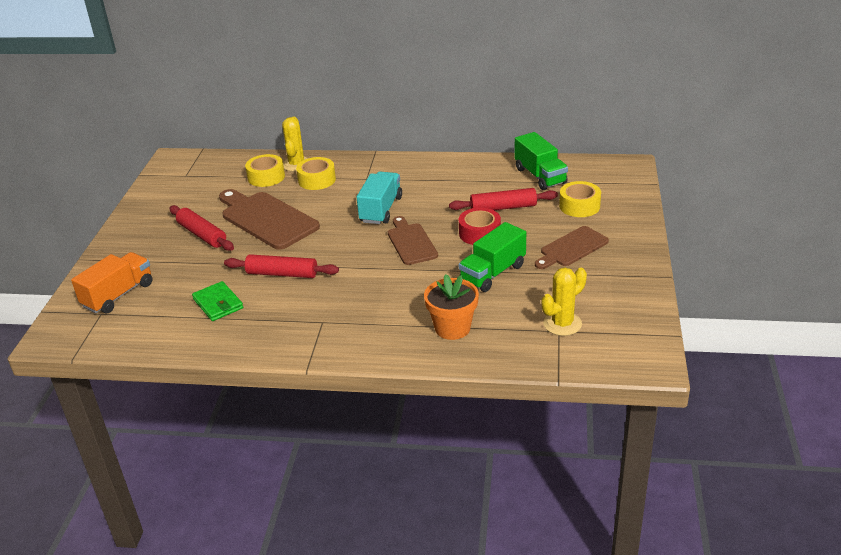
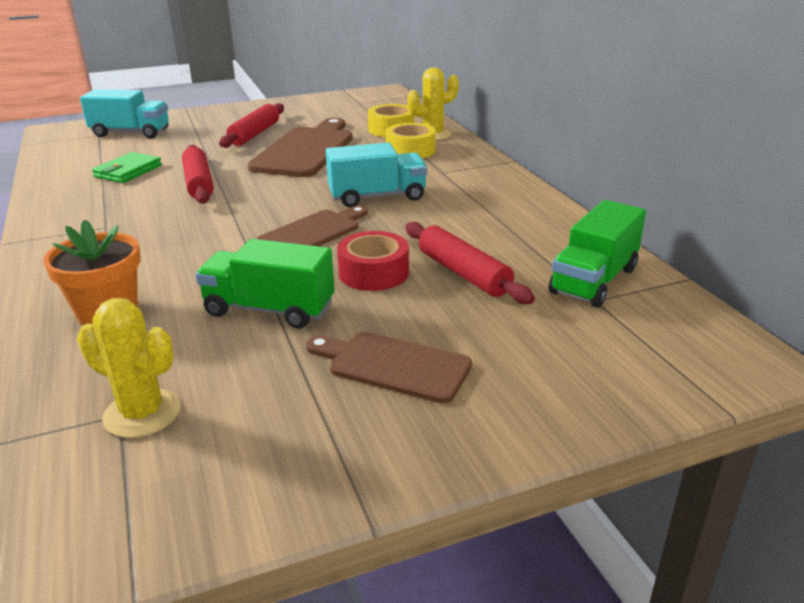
camera: 60 degrees right, 5 degrees down
orange truck [71,252,153,313] -> turquoise truck [80,89,169,139]
yellow tape [559,181,601,217] -> none

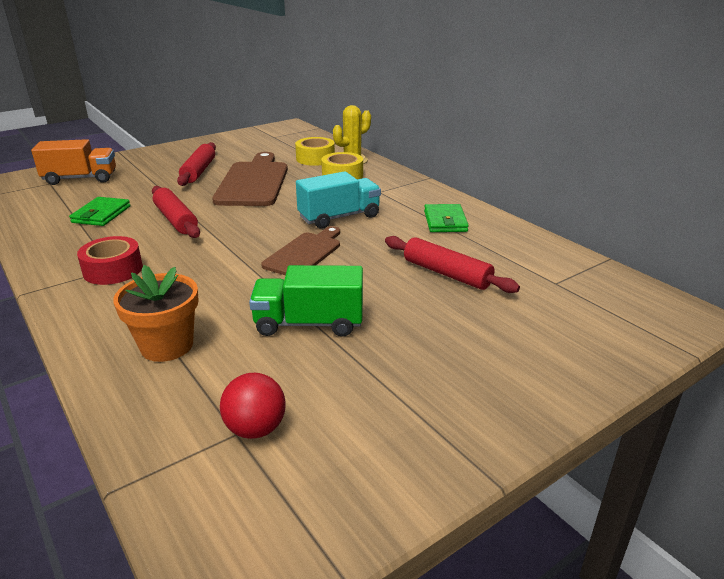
camera: 15 degrees left, 0 degrees up
yellow cactus [77,298,181,438] -> red ball [220,373,286,439]
turquoise truck [80,89,169,139] -> orange truck [31,139,116,185]
brown cutting board [306,332,472,403] -> none
red tape [337,231,409,291] -> red tape moved to [77,236,143,285]
green truck [549,200,646,308] -> none
none -> green wallet [424,204,469,232]

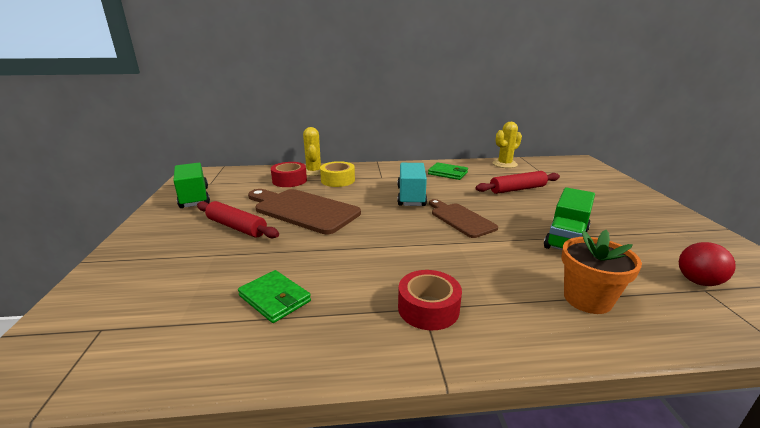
camera: 60 degrees left, 5 degrees down
orange truck [31,139,116,185] -> none
red rolling pin [152,186,200,238] -> none
yellow tape [295,137,335,166] -> red tape [271,162,307,187]
none -> green truck [173,163,210,208]
none -> yellow cactus [493,122,522,168]

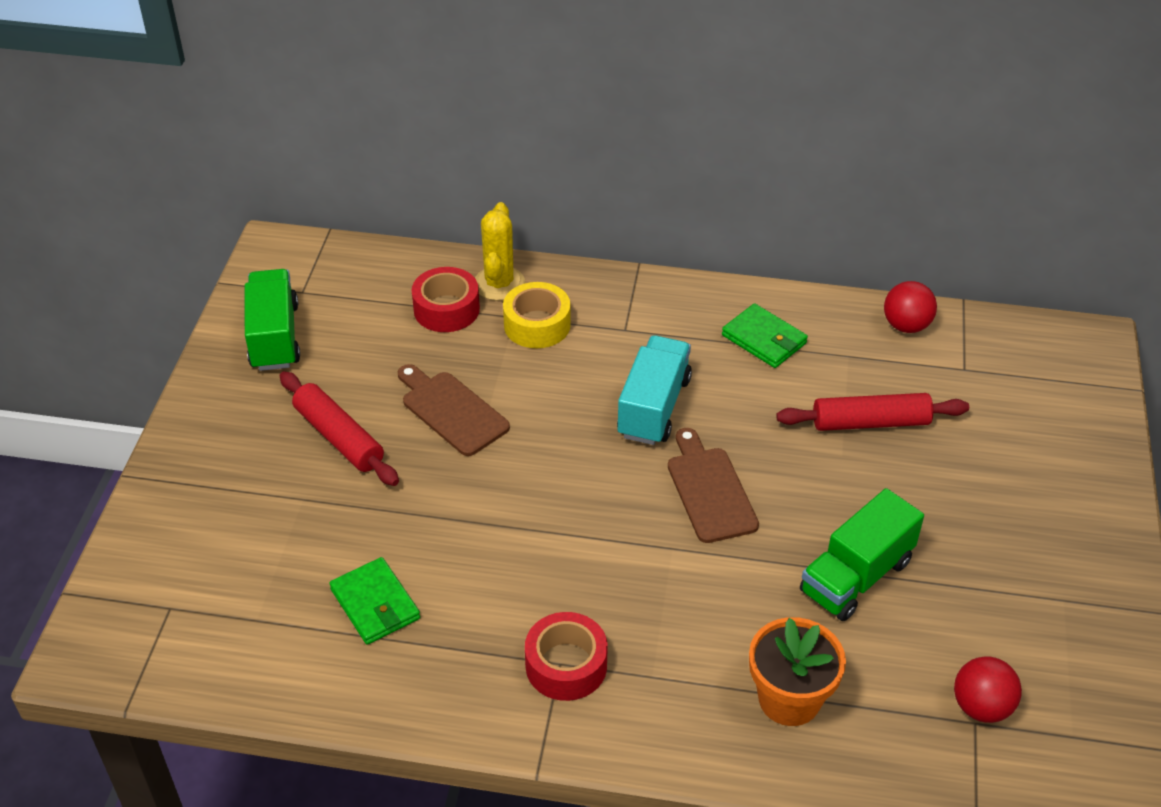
camera: 15 degrees right, 20 degrees up
brown cutting board [248,189,361,234] -> brown cutting board [398,364,510,456], size x0.62
yellow cactus [493,122,522,168] -> red ball [884,281,937,333]

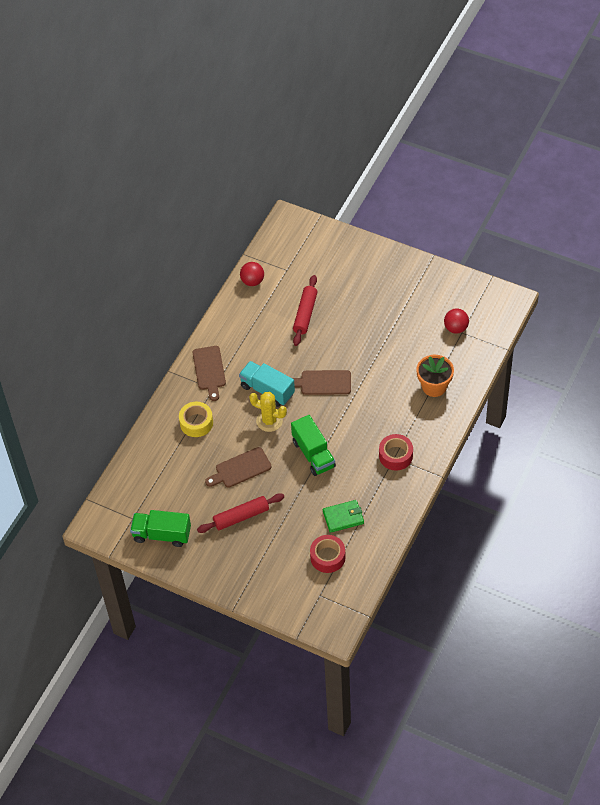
camera: 70 degrees left, 10 degrees up
red tape [412,267,480,332] -> red tape moved to [310,535,346,573]
yellow cactus [475,202,525,301] -> yellow cactus moved to [249,392,287,432]
green wallet [722,303,808,368] -> none
green truck [800,488,924,621] -> green truck moved to [291,415,336,476]
none -> brown cutting board [192,346,226,401]

